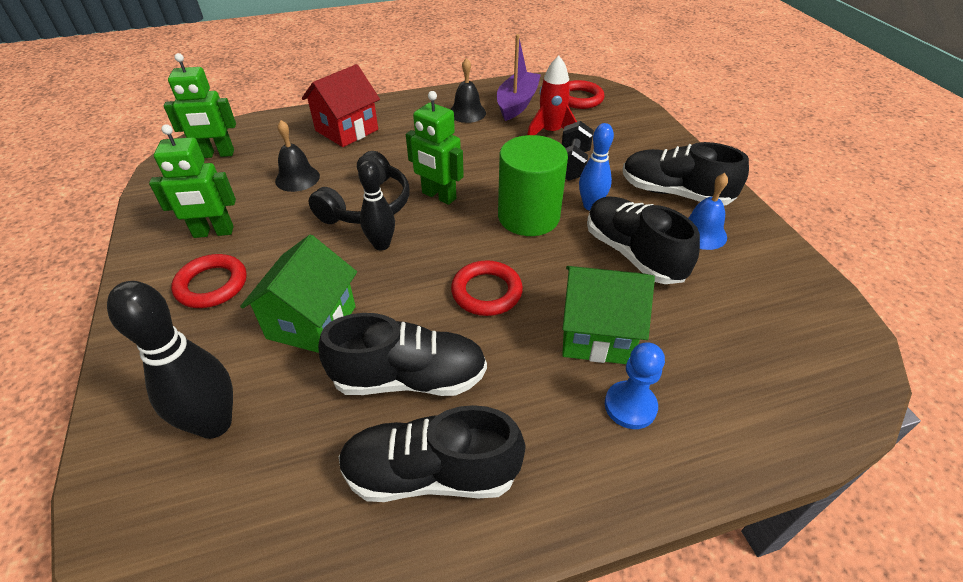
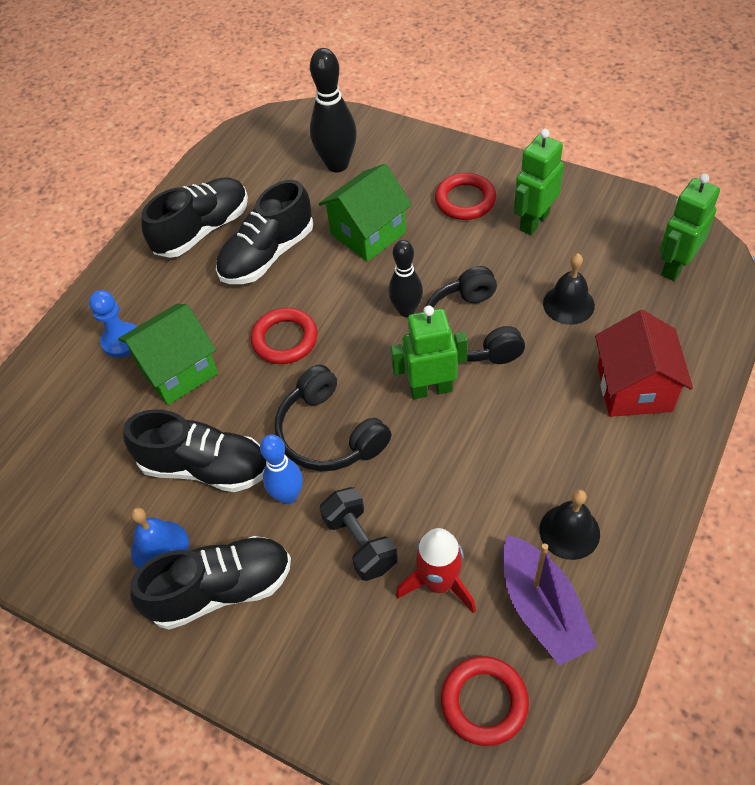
camera: 140 degrees right, 10 degrees up
green house [240,235,357,353] -> green house turned 75 degrees clockwise [319,164,412,262]
green cylinder [498,135,568,236] -> black headphones [275,364,391,471]

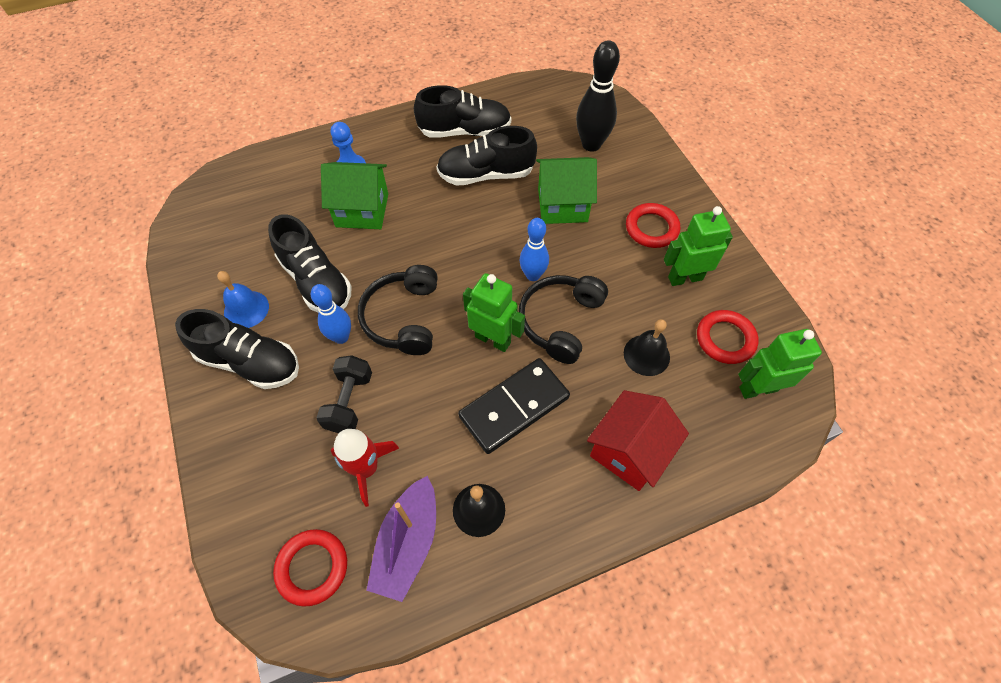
camera: 35 degrees right, 5 degrees up
red ring [251,308,318,364] -> red ring moved to [697,310,759,364]
black bowling pin [389,240,423,317] -> blue bowling pin [519,218,549,281]
none -> black domino [458,358,570,454]

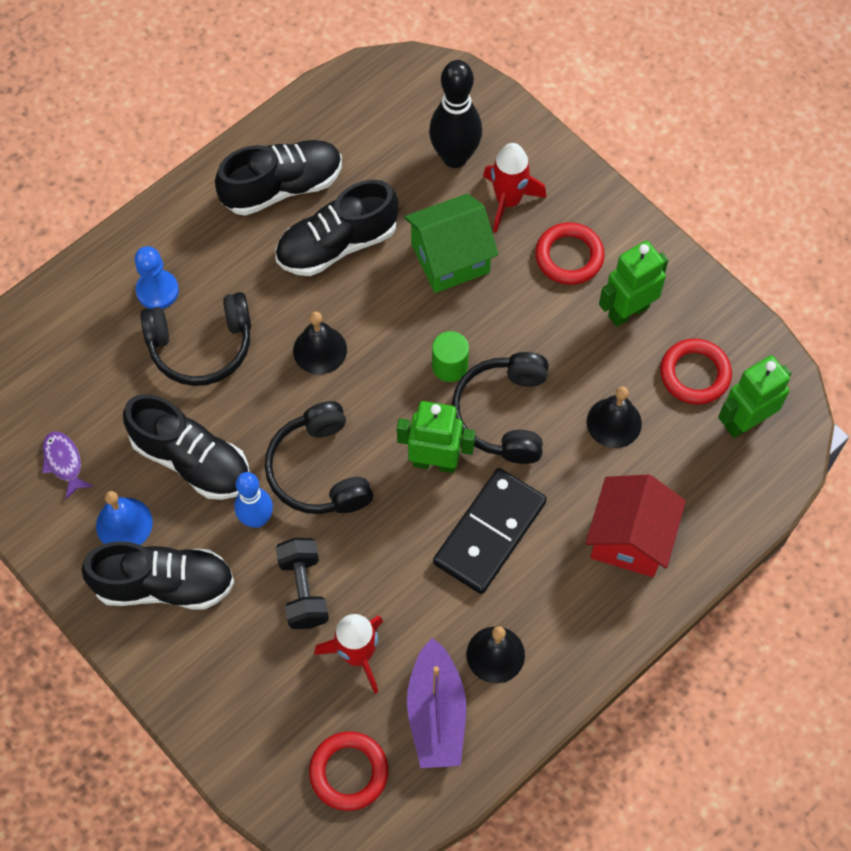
camera: 20 degrees left, 5 degrees up
green house [321,162,388,229] -> black headphones [141,292,251,386]
blue bowling pin [519,218,549,281] -> green cylinder [432,331,469,382]
none -> purple fish [42,431,93,499]
none -> black bell [293,311,347,375]
none -> red rocket [483,143,547,233]

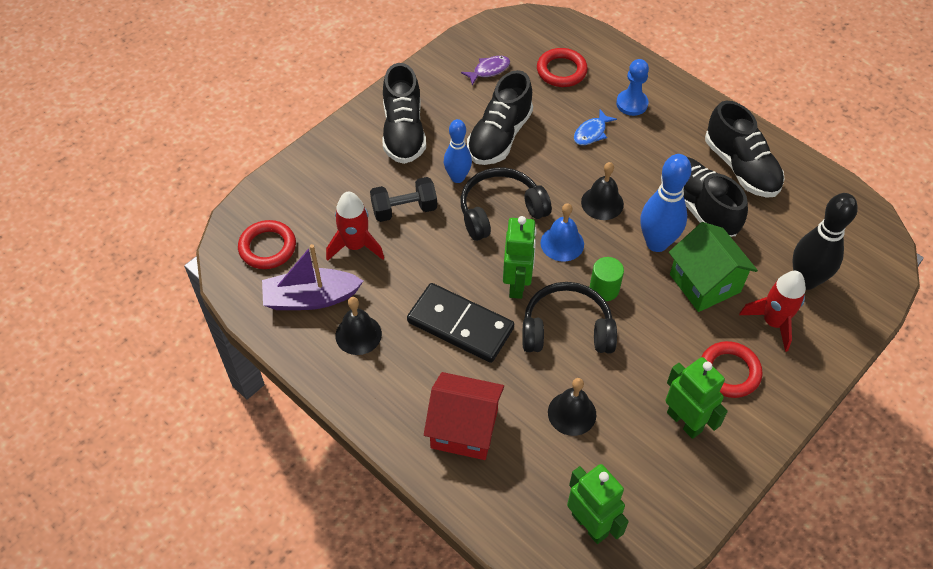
camera: 85 degrees right, 10 degrees down
blue bell [96,491,153,545] -> blue bell moved to [541,203,584,262]
black headphones [141,292,251,386] -> blue fish [574,109,617,145]
red ring [660,338,732,405] -> red ring moved to [537,48,588,87]
none -> blue bowling pin [640,154,692,252]

